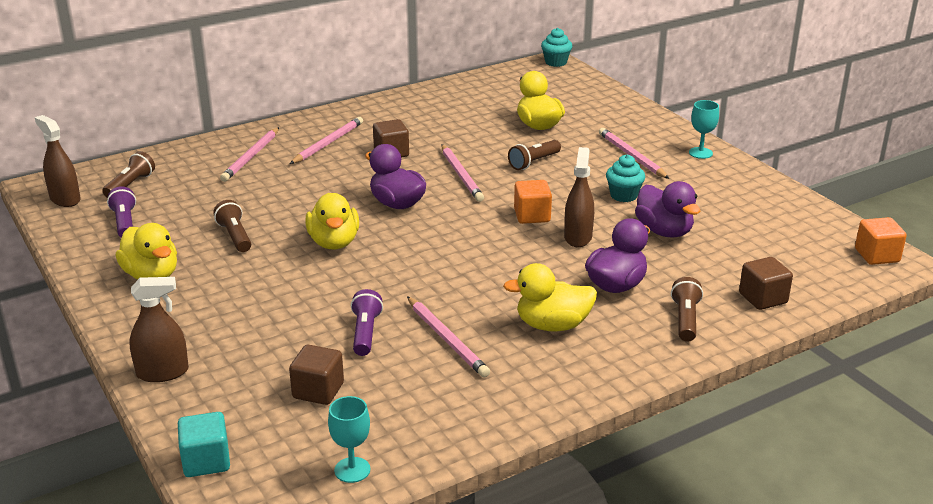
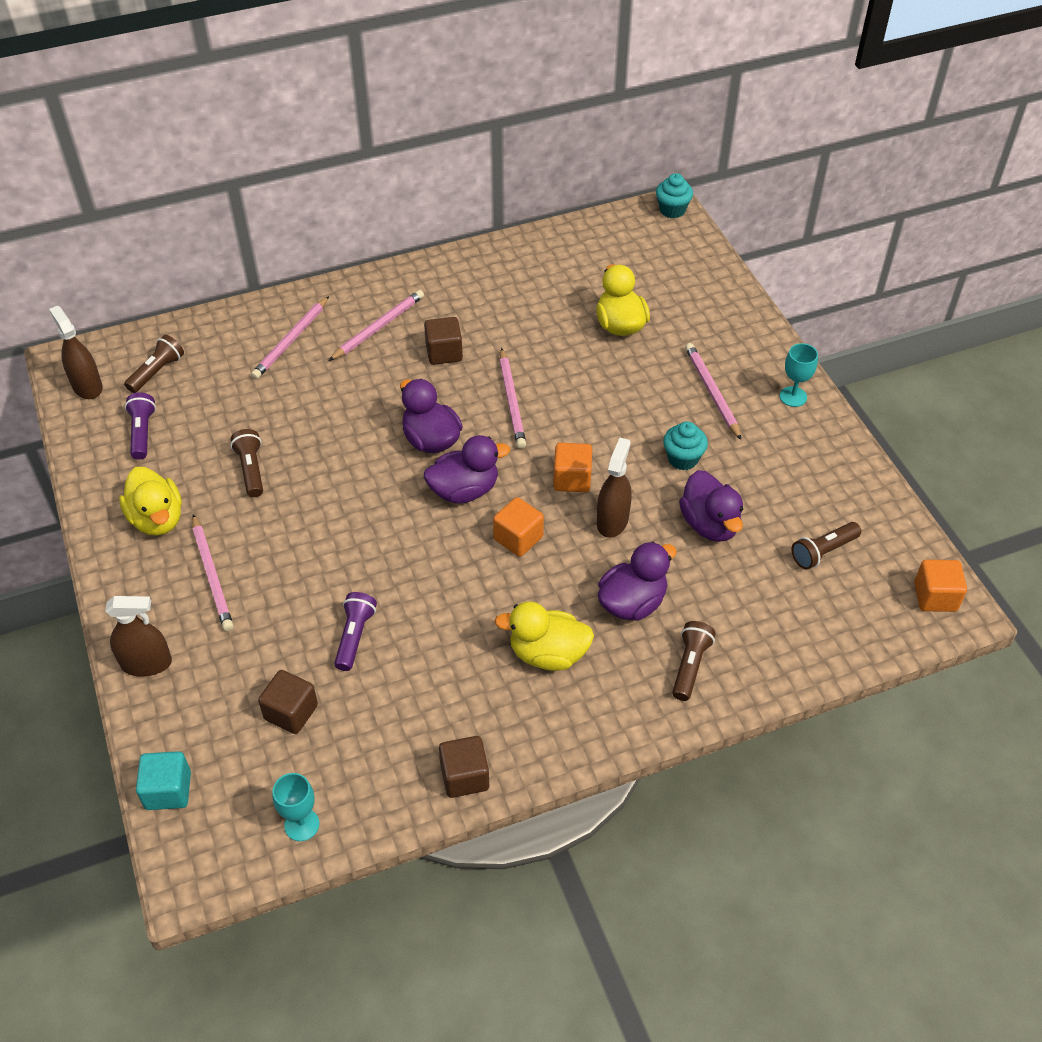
camera: 10 degrees right, 20 degrees up
yellow duck [306,193,359,249] -> none
pink pencil [407,296,490,377] -> pink pencil moved to [192,514,234,631]
brown flashlight [508,140,561,170] -> brown flashlight moved to [792,522,861,569]
brown cube [739,257,793,310] -> brown cube moved to [439,736,489,798]
none -> purple duck [424,435,510,504]
none -> orange cube [493,497,544,557]

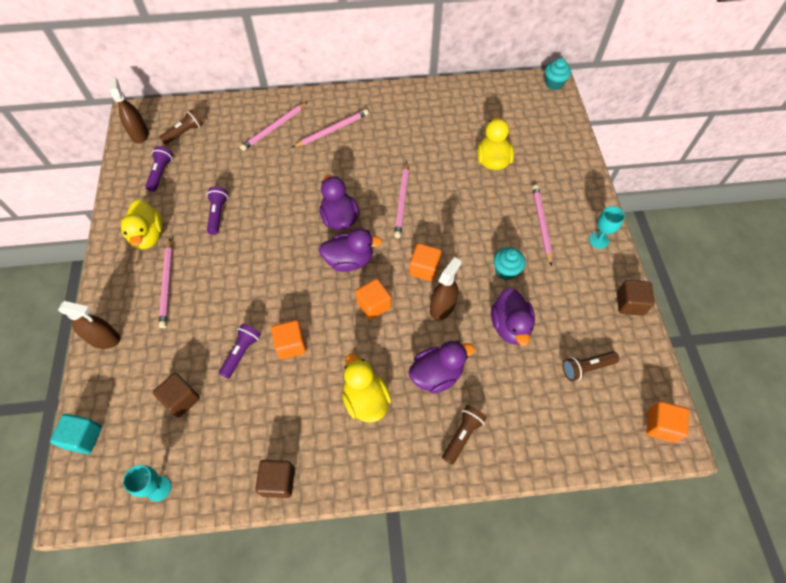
camera: 15 degrees right, 10 degrees up
brown flashlight [231,429,263,497] -> purple flashlight [207,186,228,235]
brown cube [424,317,463,365] -> brown cube moved to [617,280,655,316]
yellow duck [494,601,594,671] -> yellow duck turned 45 degrees clockwise [342,353,391,423]
none -> orange cube [271,320,306,359]

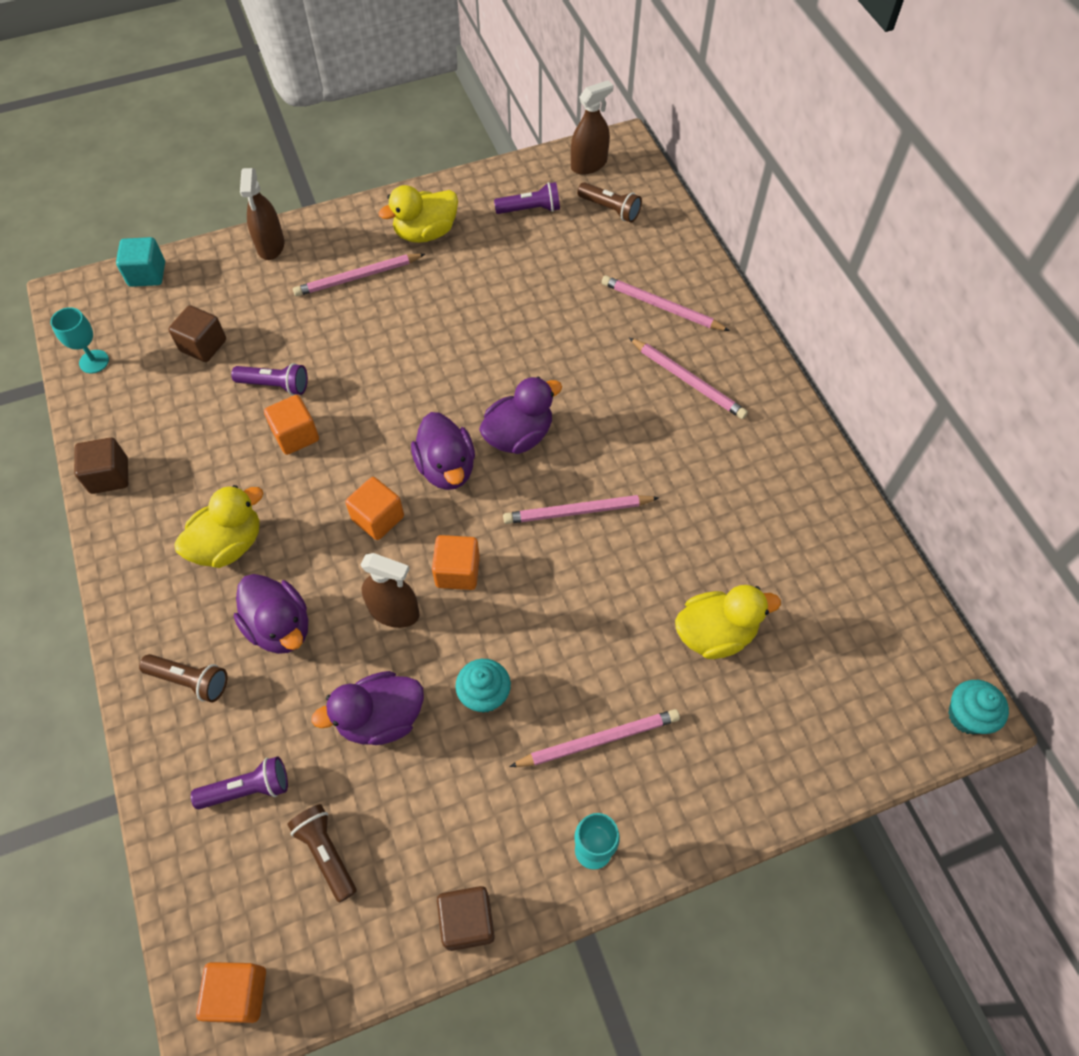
camera: 75 degrees right, 0 degrees up
purple flashlight [207,186,228,235] -> purple flashlight moved to [191,756,288,809]

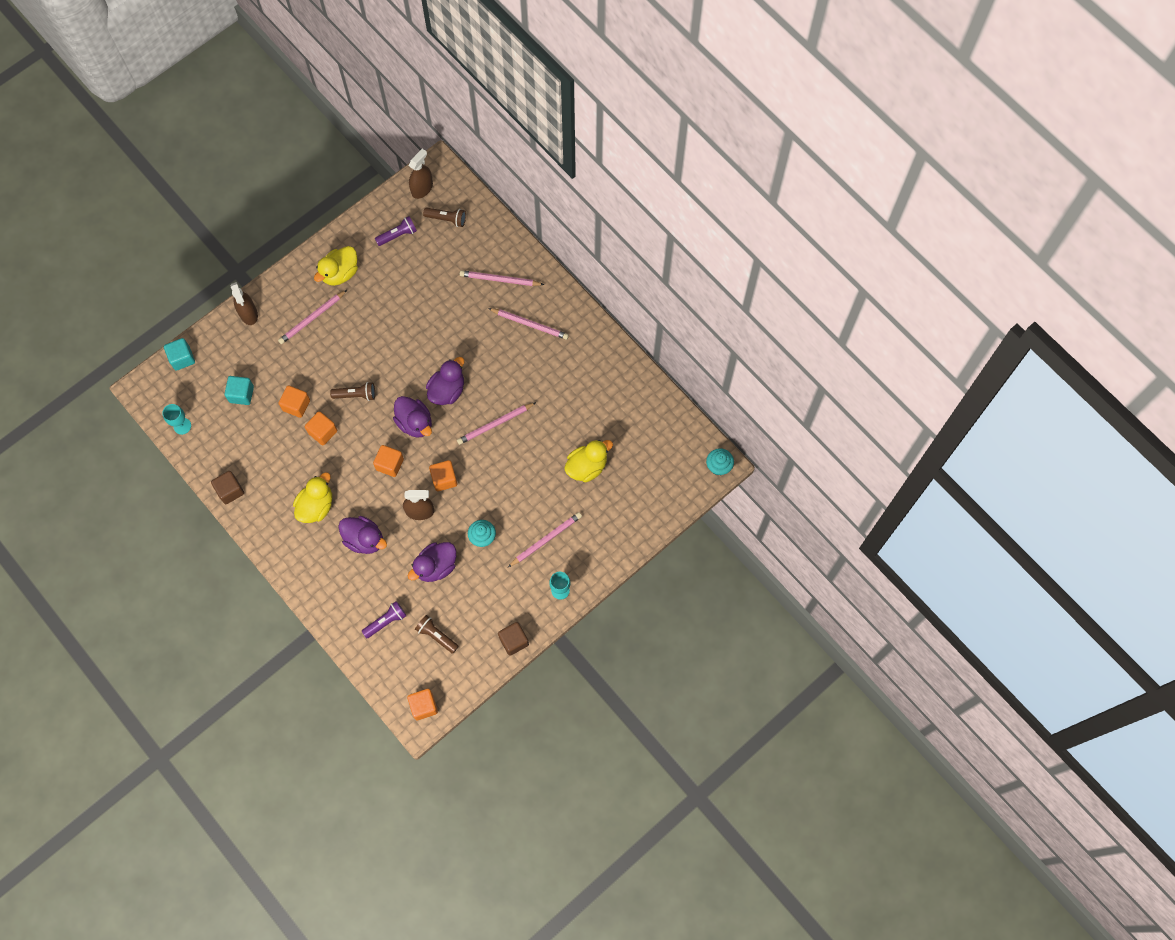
camera: 20 degrees left, 10 degrees up
brown flashlight [139,654,228,702] -> brown flashlight moved to [330,382,375,401]
brown cube [168,305,226,362] -> turquoise cube [224,376,254,405]
purple flashlight [231,363,308,395] -> orange cube [278,385,310,418]

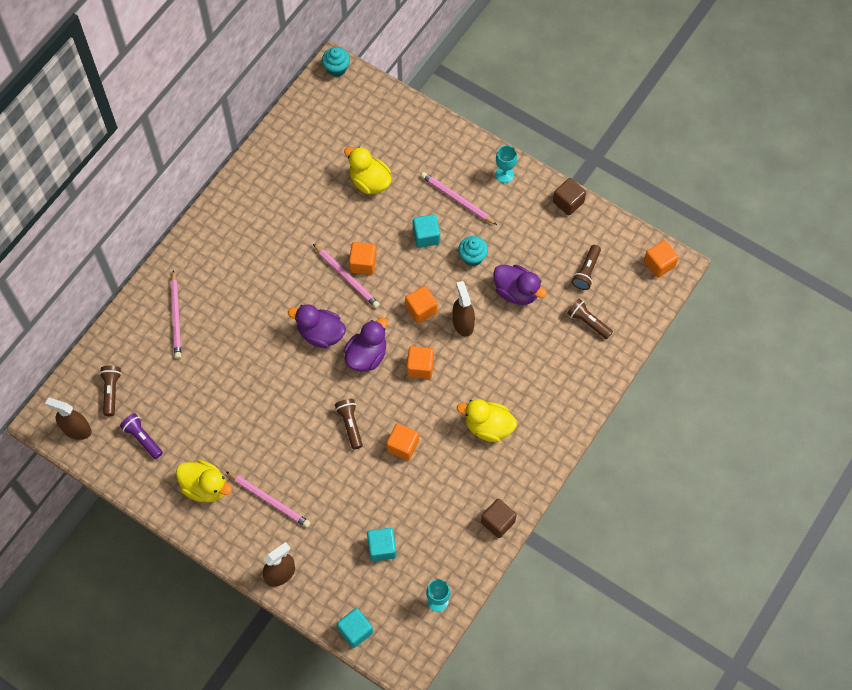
camera: 105 degrees left, 5 degrees down
orange cube [278,385,310,418] -> orange cube moved to [349,242,377,275]
purple duck [338,516,387,554] -> none
purple flashlight [362,601,406,638] -> brown flashlight [567,299,613,339]
pink pencil [488,308,569,340] -> none
none -> turquoise cube [413,214,440,248]

